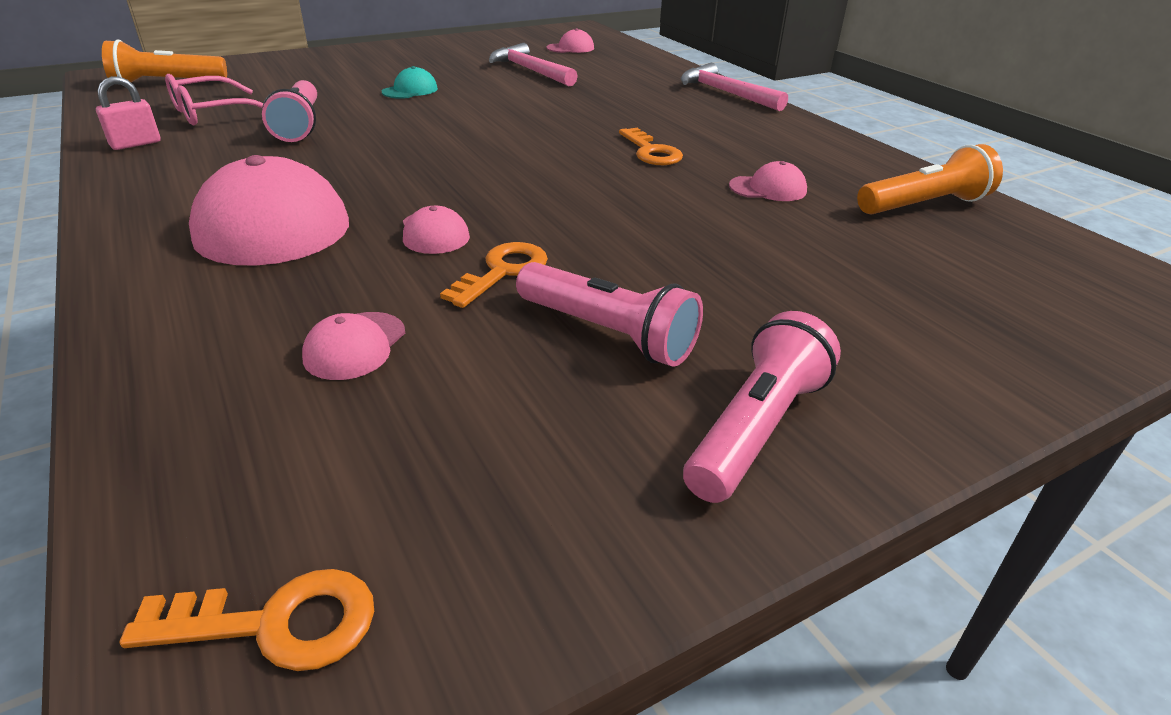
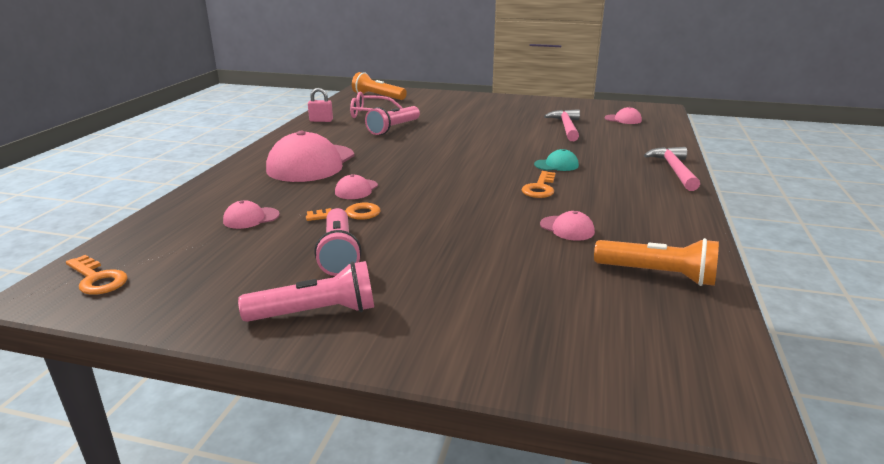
camera: 45 degrees right, 10 degrees down
turquoise cap [382,66,438,99] -> turquoise cap moved to [534,149,579,171]

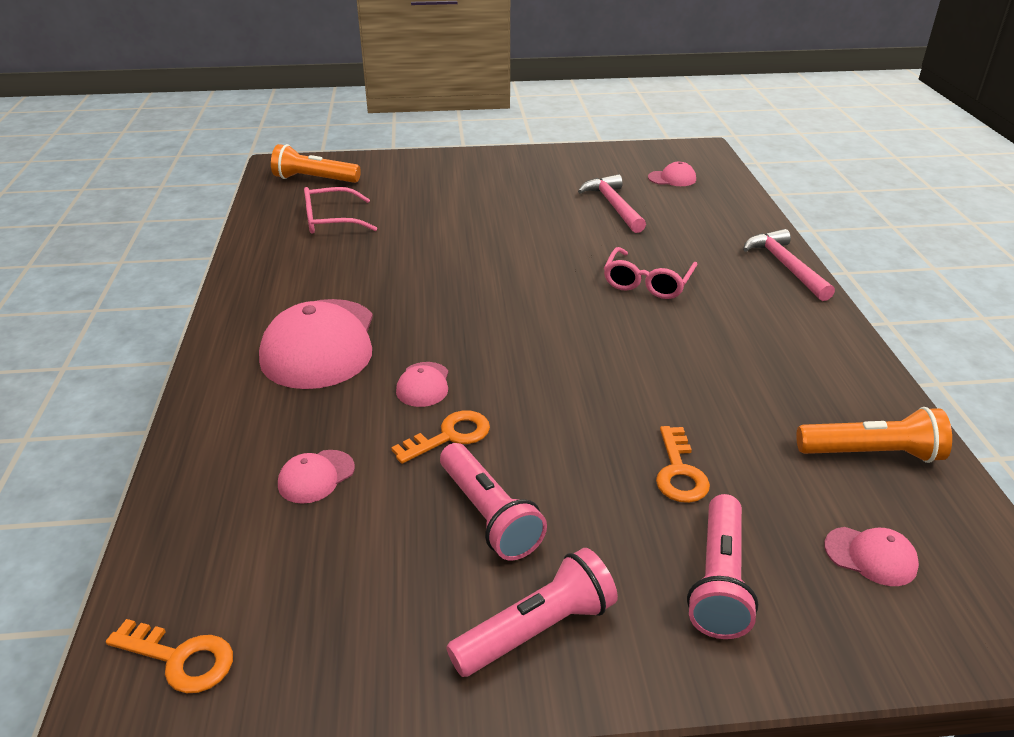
camera: 20 degrees left, 10 degrees up
pink padlock [308,88,333,122] -> none
pink flashlight [365,106,420,135] -> pink flashlight moved to [687,494,759,639]
orange key [521,171,555,198] -> orange key moved to [656,426,710,503]
turquoise cap [534,149,579,171] -> pink glasses [604,247,698,299]
pink cap [540,211,595,241] -> pink cap moved to [824,527,919,586]

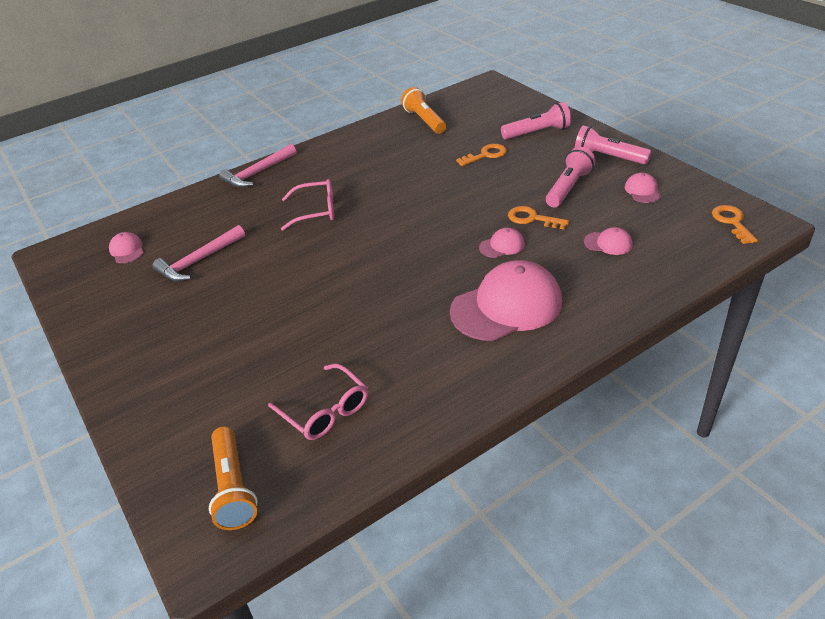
camera: 115 degrees left, 5 degrees up
pink cap [824,527,919,586] -> pink cap moved to [625,172,661,203]

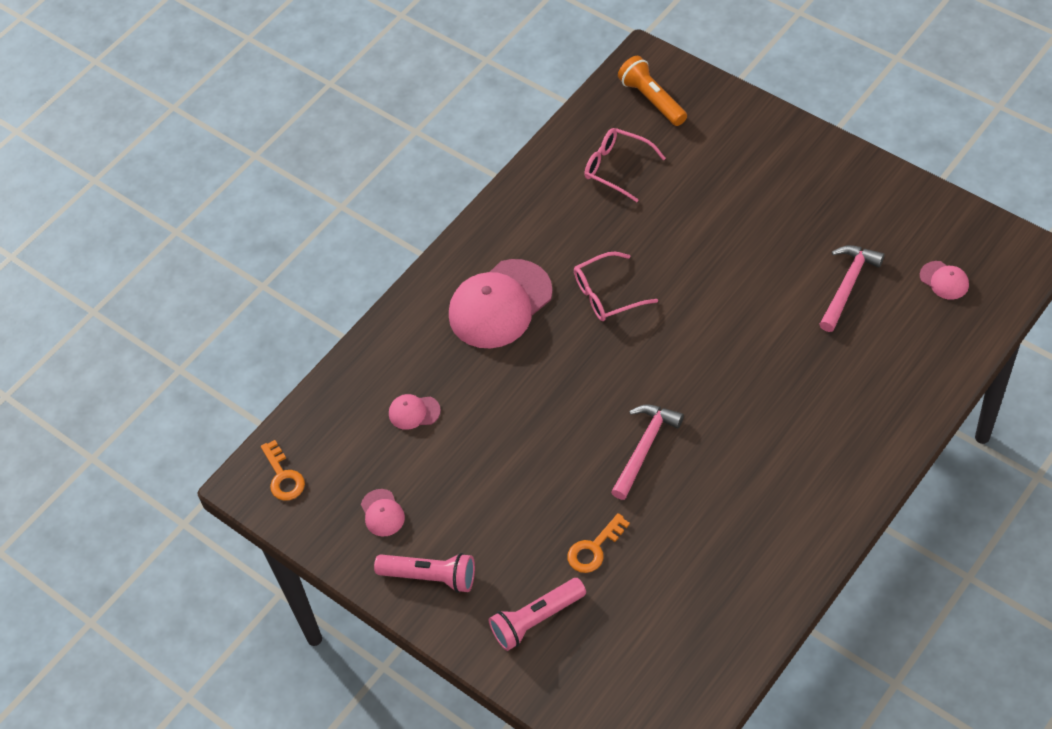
camera: 165 degrees right, 15 degrees up
pink hammer [219,144,296,188] -> pink hammer moved to [611,404,684,500]
pink glasses [281,179,334,231] -> pink glasses moved to [574,252,658,321]
orange flashlight [401,87,446,134] -> none
pink cap [479,228,525,258] -> none
orange key [508,206,570,229] -> none
pink flashlight [546,147,596,207] -> none

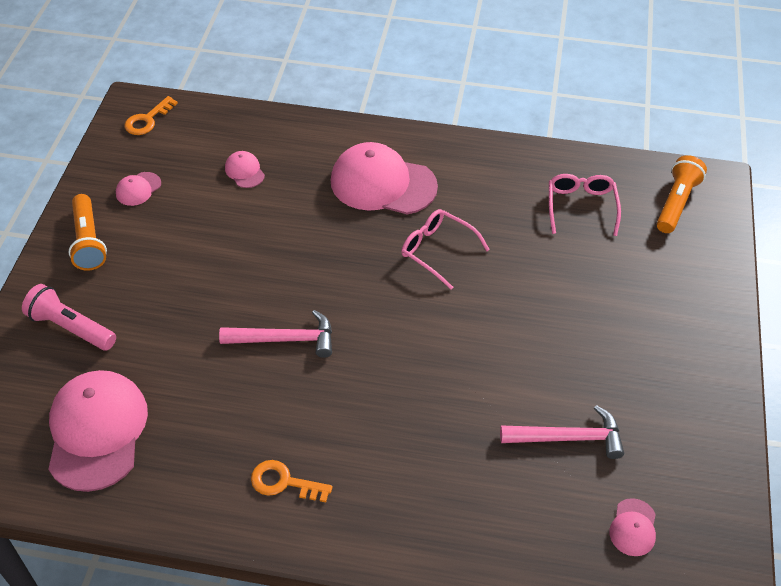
camera: 55 degrees right, 5 degrees down
pink flashlight [374,553,475,593] -> orange flashlight [69,194,107,271]
orange key [567,513,630,573] -> orange key moved to [251,460,333,502]
none -> pink cap [48,370,148,492]

